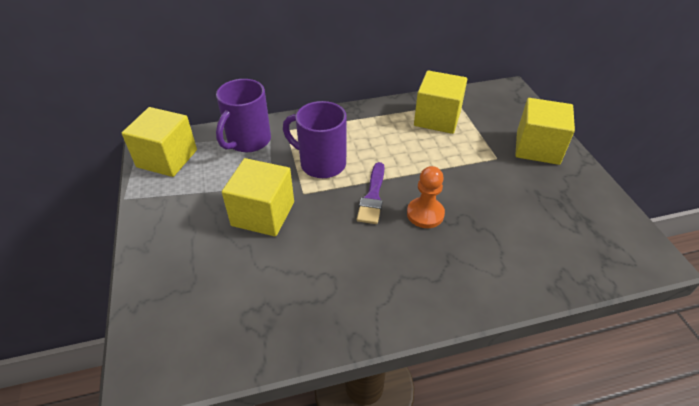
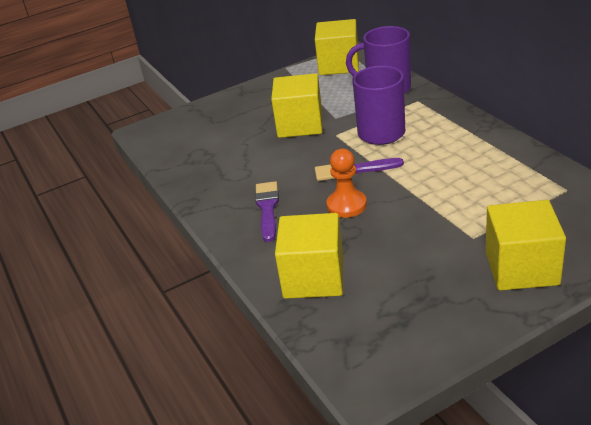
camera: 80 degrees right, 10 degrees down
yellow cube [414,70,467,134] -> yellow cube moved to [275,213,343,299]
none -> purple brush [255,181,279,242]

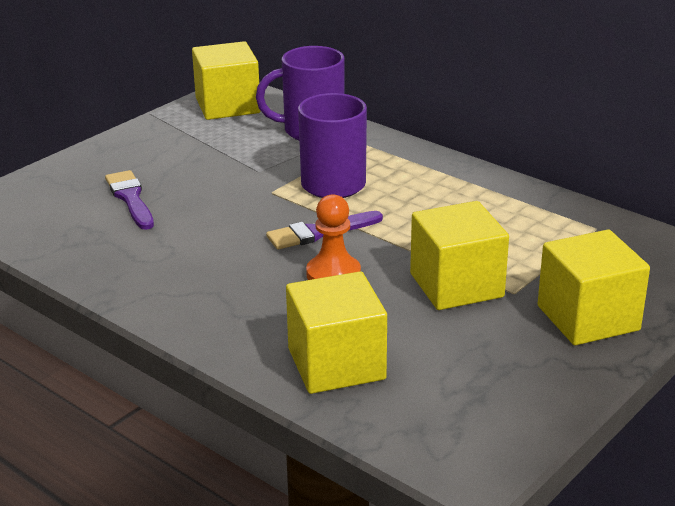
camera: 25 degrees left, 5 degrees down
purple brush [255,181,279,242] -> purple brush moved to [105,170,154,230]
yellow cube [271,73,322,138] -> yellow cube moved to [410,201,509,310]

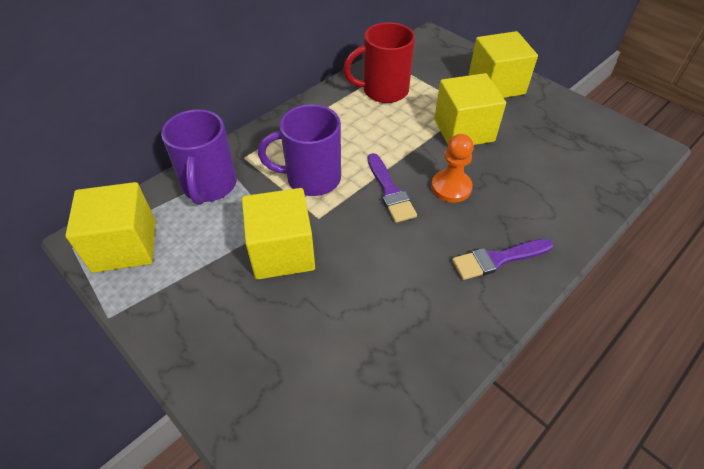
camera: 85 degrees left, 20 degrees up
purple brush [105,170,154,230] -> purple brush moved to [452,239,553,280]
yellow cube [286,271,387,394] -> yellow cube moved to [242,188,315,280]
none -> red mug [343,22,415,103]

